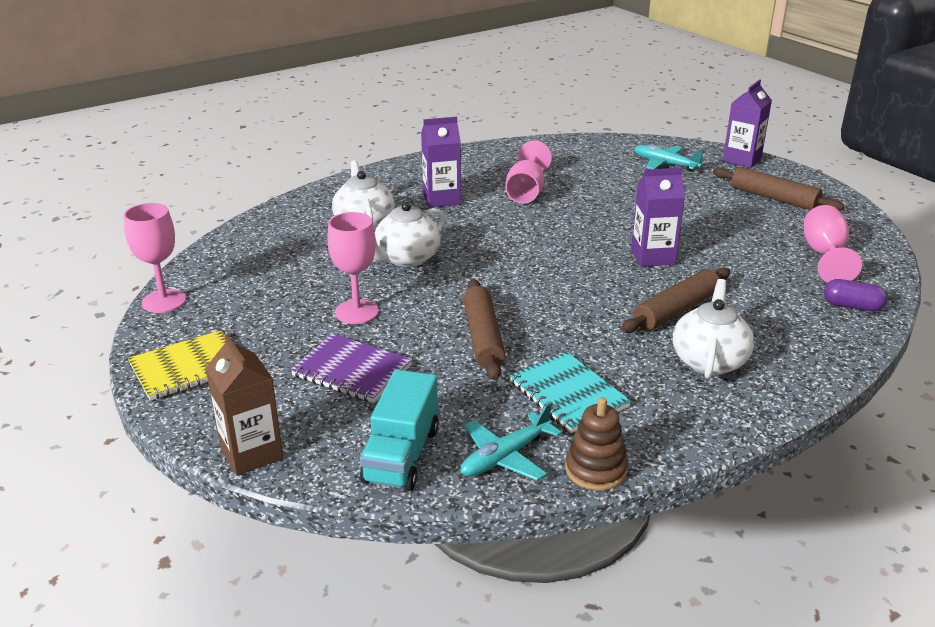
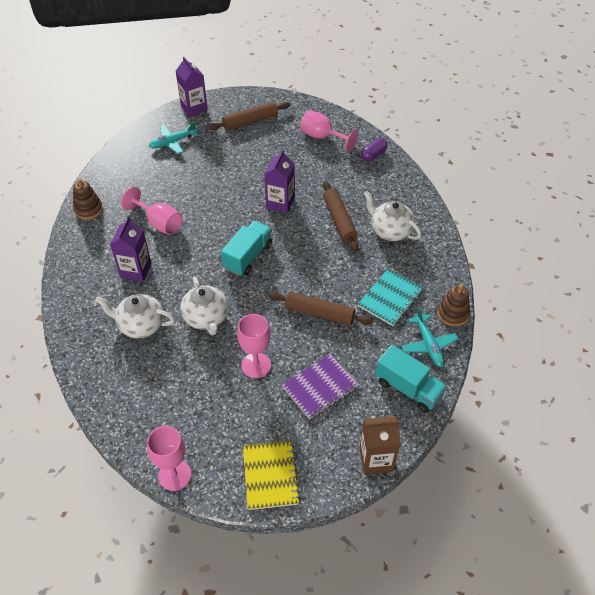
camera: 65 degrees left, 20 degrees up
turquoise notebook [509,352,631,433] -> turquoise notebook turned 45 degrees counterclockwise [358,269,423,326]
none -> brown stacking toy [73,179,103,220]
none -> turquoise truck [221,221,272,276]

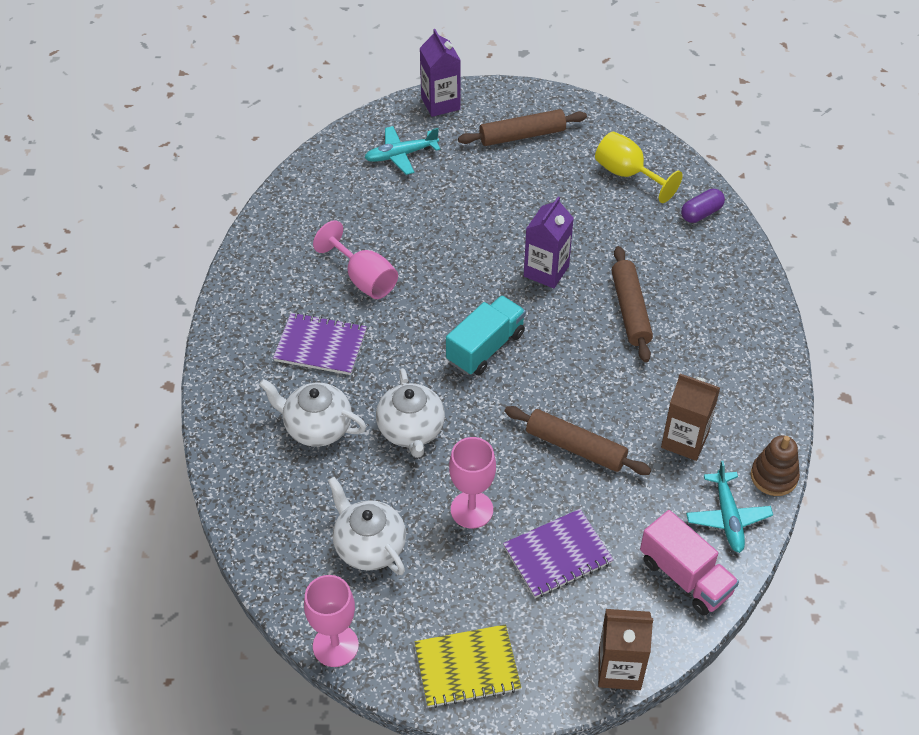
camera: 10 degrees right, 0 degrees up
brown stacking toy [73,179,103,220] -> none
purple carton [110,217,152,282] -> purple notebook [273,312,367,375]
yellow notebook [243,441,300,510] -> yellow notebook turned 75 degrees clockwise [415,624,521,708]
pink goblet [300,110,358,152] -> yellow goblet [595,132,683,203]
turquoise notebook [358,269,423,326] -> brown carton [661,374,720,461]
white teapot [363,191,421,241] -> white teapot moved to [328,477,406,575]
turquoise truck [375,345,447,413] -> pink truck [640,510,739,615]

